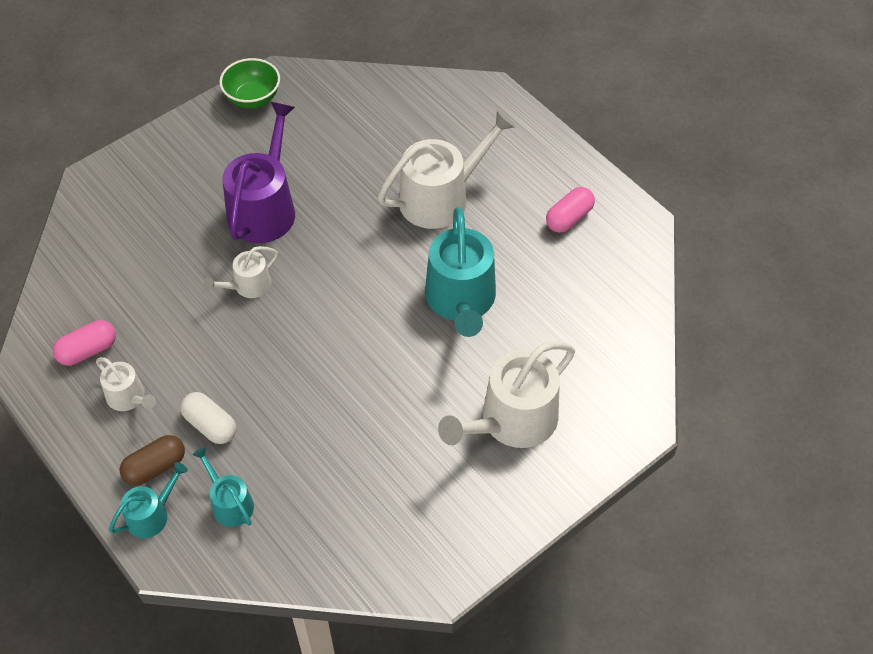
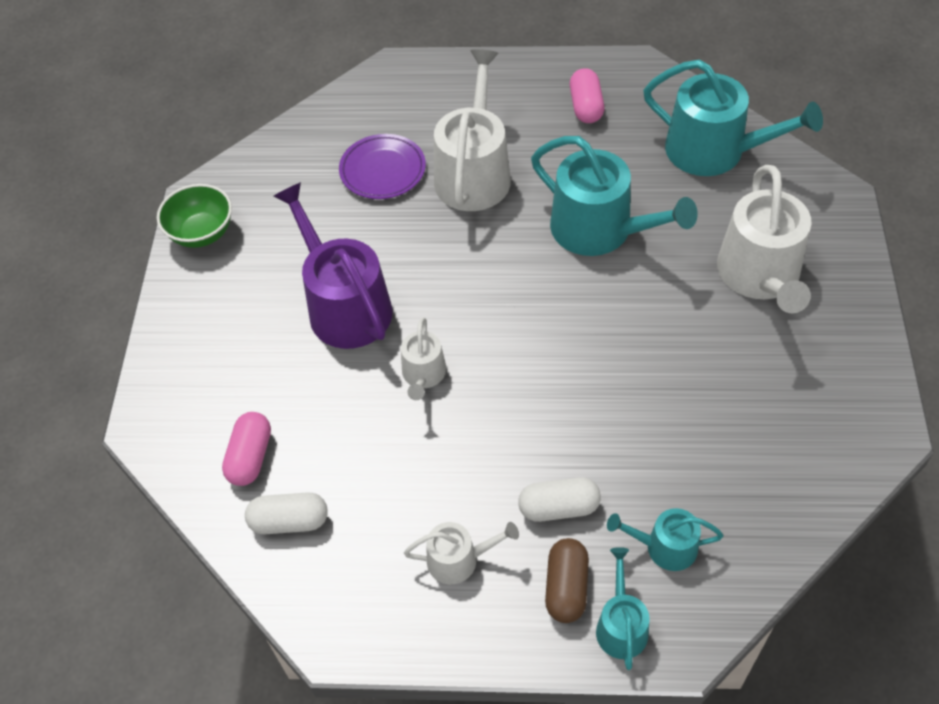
camera: 45 degrees left, 0 degrees up
pink capsule [53,320,116,366] -> pink capsule moved to [222,412,271,486]
none -> white capsule [245,492,328,534]
none -> purple plate [339,134,426,199]
none -> turquoise watering can [643,60,823,176]

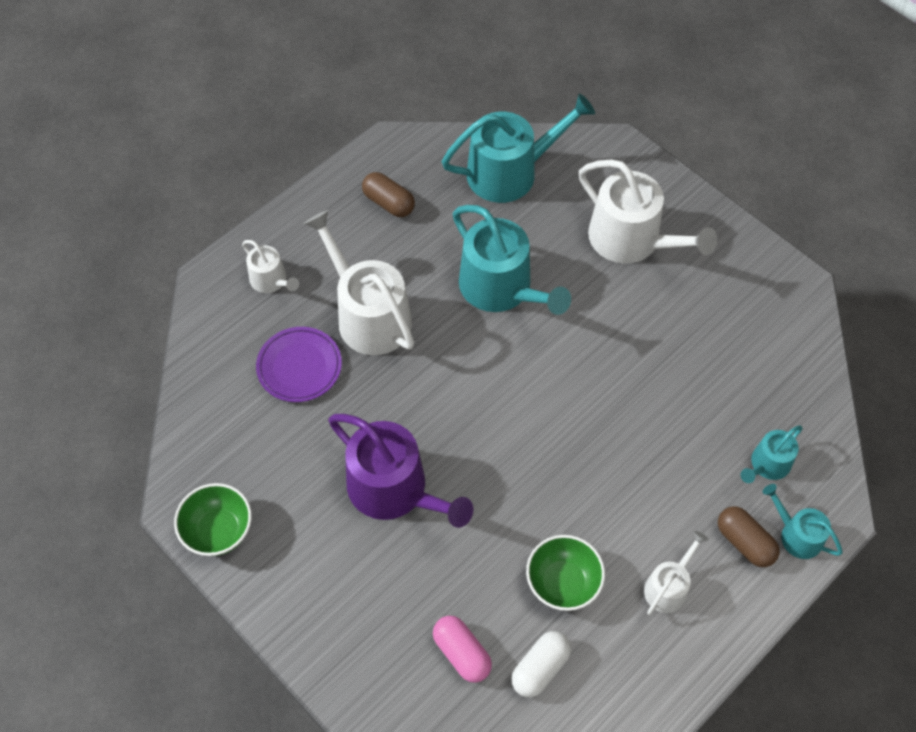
camera: 50 degrees left, 5 degrees up
purple watering can [274,182,393,349] -> purple watering can turned 150 degrees counterclockwise [328,414,473,528]
white watering can [401,317,446,400] -> white watering can moved to [242,240,299,293]
white capsule [518,477,601,522] -> none
turquoise watering can [531,136,698,256] -> turquoise watering can turned 60 degrees clockwise [453,205,571,315]
pink capsule [570,68,604,123] -> brown capsule [362,172,415,217]
none -> green bowl [526,535,605,611]

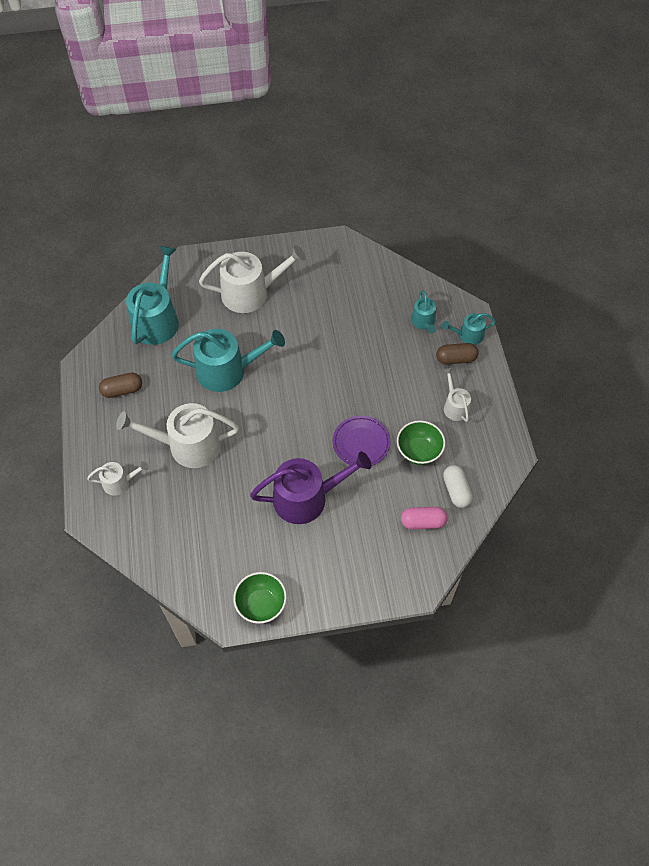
camera: 55 degrees left, 0 degrees up
purple plate [256,327,342,402] -> purple plate moved to [333,416,391,466]

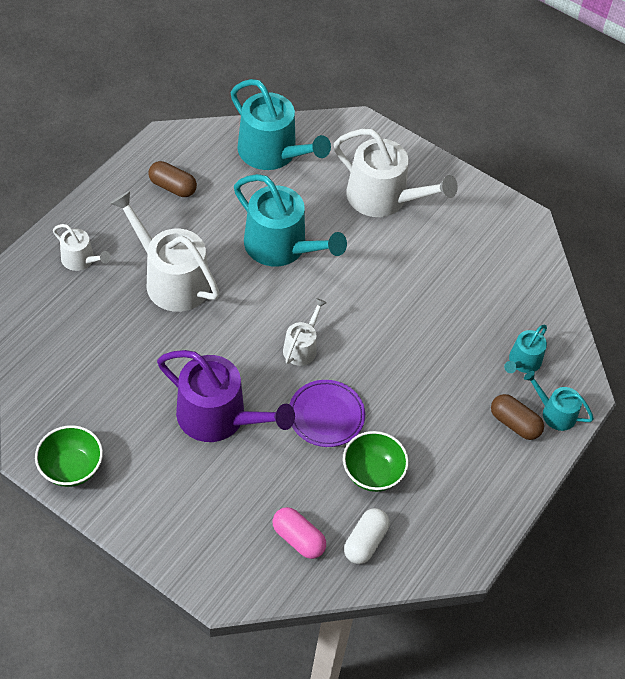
camera: 40 degrees right, 5 degrees down
turquoise watering can [126,246,179,345] -> turquoise watering can turned 75 degrees clockwise [231,79,331,170]
white watering can [444,368,471,422] -> white watering can moved to [283,298,327,366]

